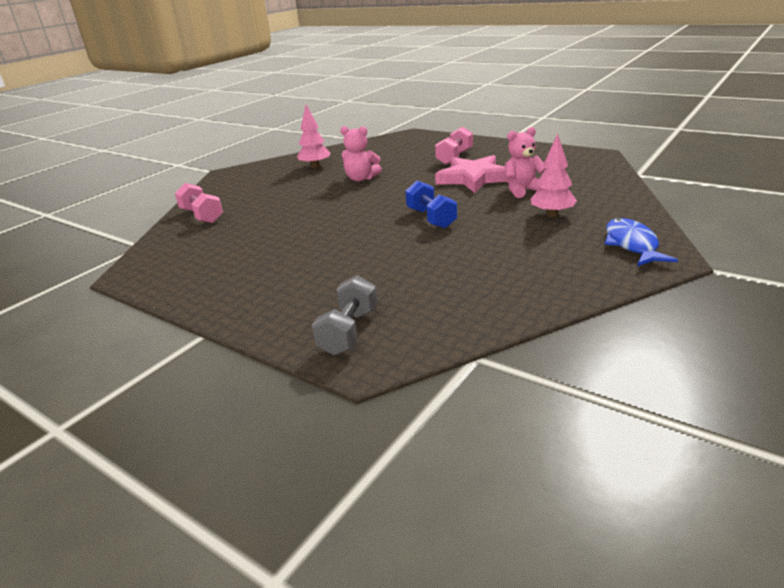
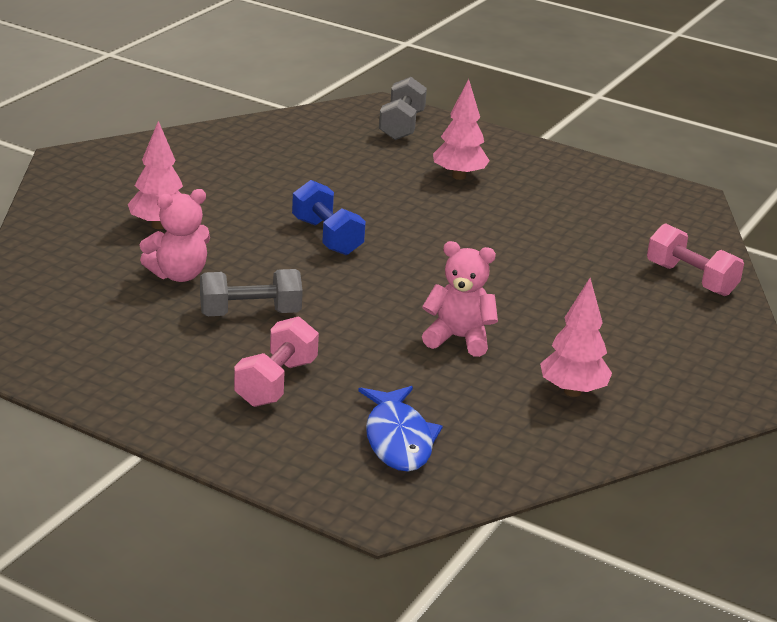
camera: 170 degrees right, 0 degrees up
pink star [435,155,507,193] -> grey dumbbell [200,269,303,316]
blue fish [604,218,678,266] -> blue fish moved to [358,386,443,471]
none -> pink tree [433,79,490,180]

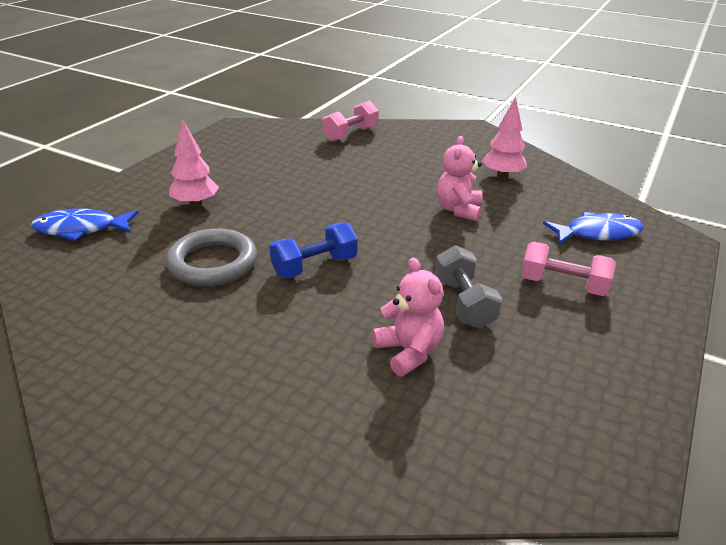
camera: 90 degrees left, 5 degrees up
pink tree [128,121,183,229] -> none
grey dumbbell [379,77,427,140] -> blue fish [31,209,139,241]
none -> grey ring [166,228,257,286]

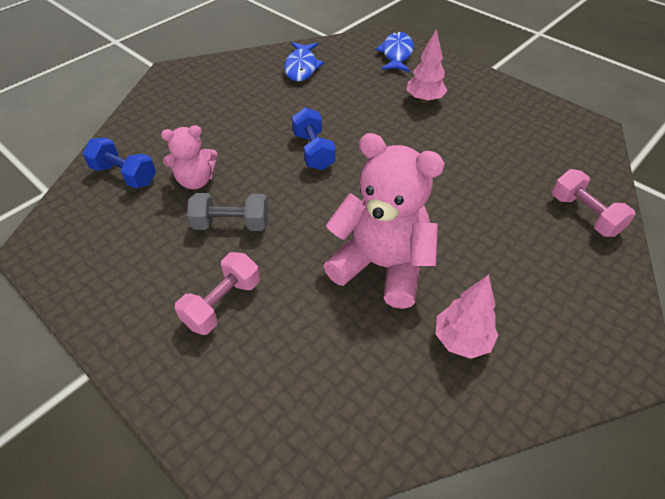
camera: 105 degrees right, 15 degrees up
grey ring [166,228,257,286] -> none
pink teddy bear [437,136,483,221] -> pink teddy bear [324,133,445,309], size x1.79
blue fish [543,212,644,245] -> blue fish moved to [284,42,324,82]
none -> blue dumbbell [82,137,156,189]

